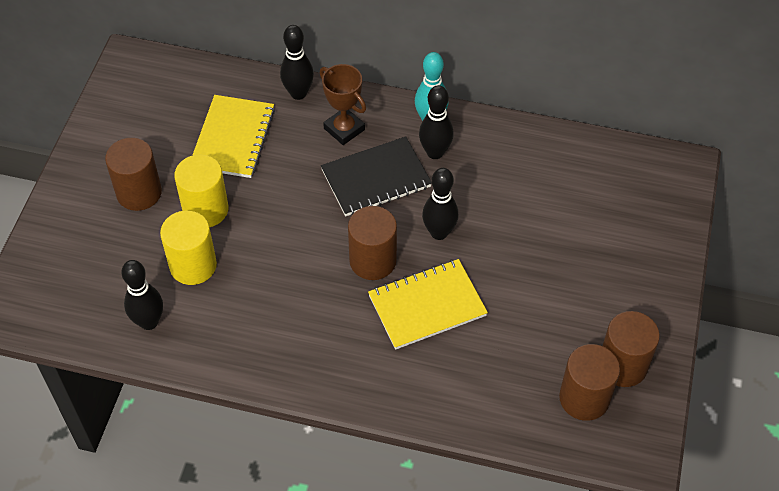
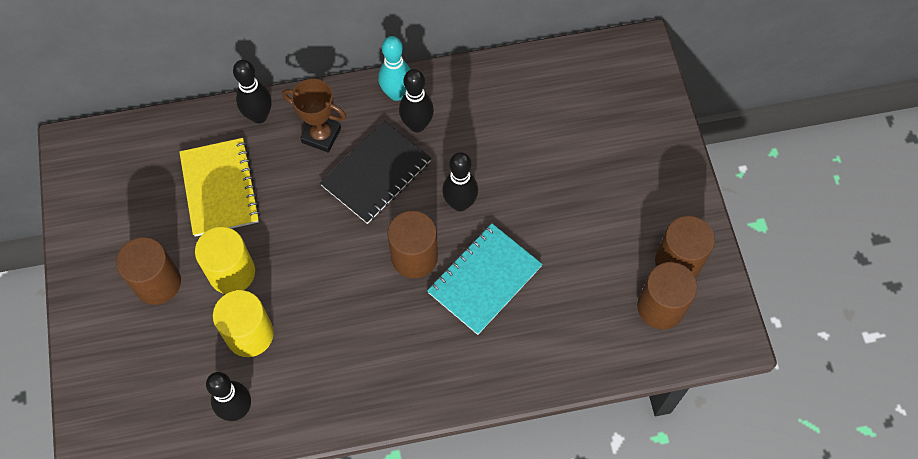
camera: 25 degrees left, 10 degrees up
yellow notebook [368,259,488,350] -> turquoise notebook [427,223,543,335]

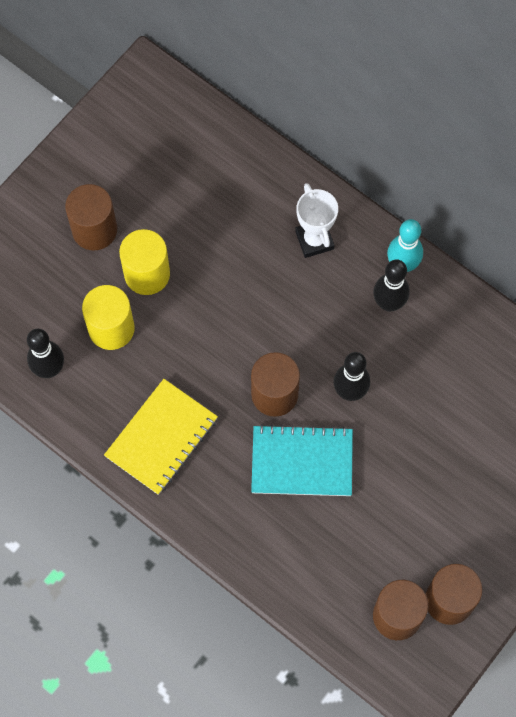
camera: 50 degrees right, 5 degrees up
yellow notebook [179,138,261,237] -> yellow notebook moved to [104,379,218,495]
black bowling pin [233,60,272,123] -> none
brown trophy [282,79,346,153] -> white trophy [295,183,338,258]
black notebook [320,121,431,224] -> none

